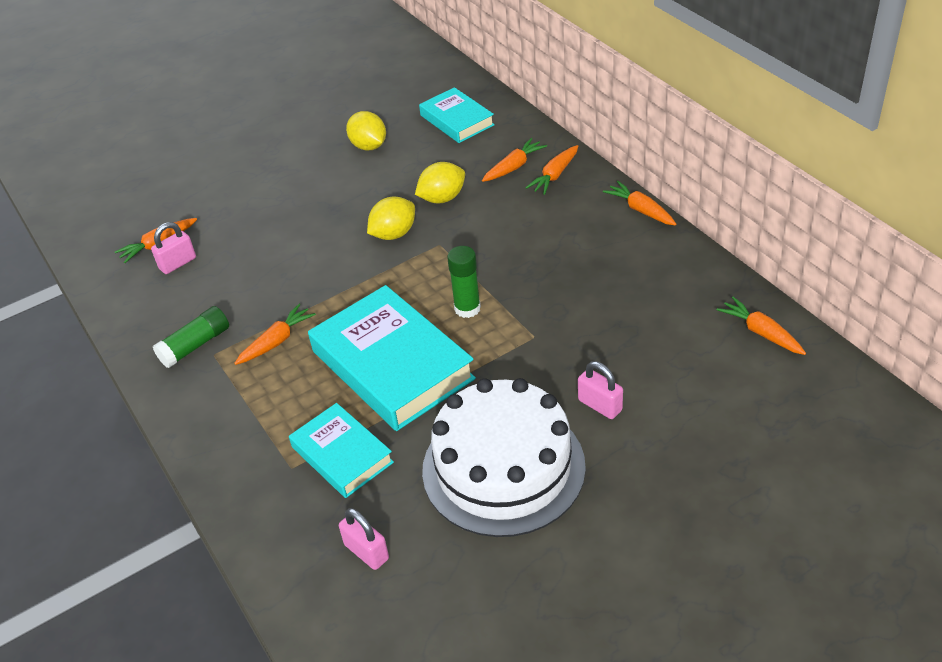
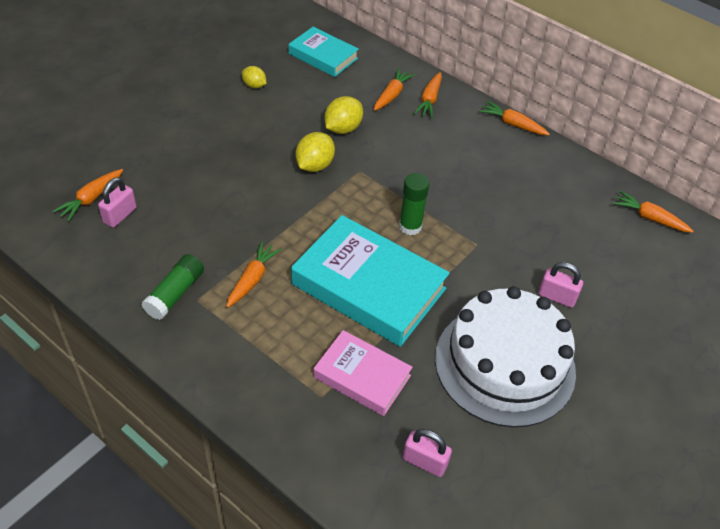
camera: 25 degrees left, 5 degrees up
turquoise book [289,403,394,498] -> pink book [313,330,413,416]
yellow lemon [346,111,386,150] -> yellow lemon [242,66,266,88], size x0.63

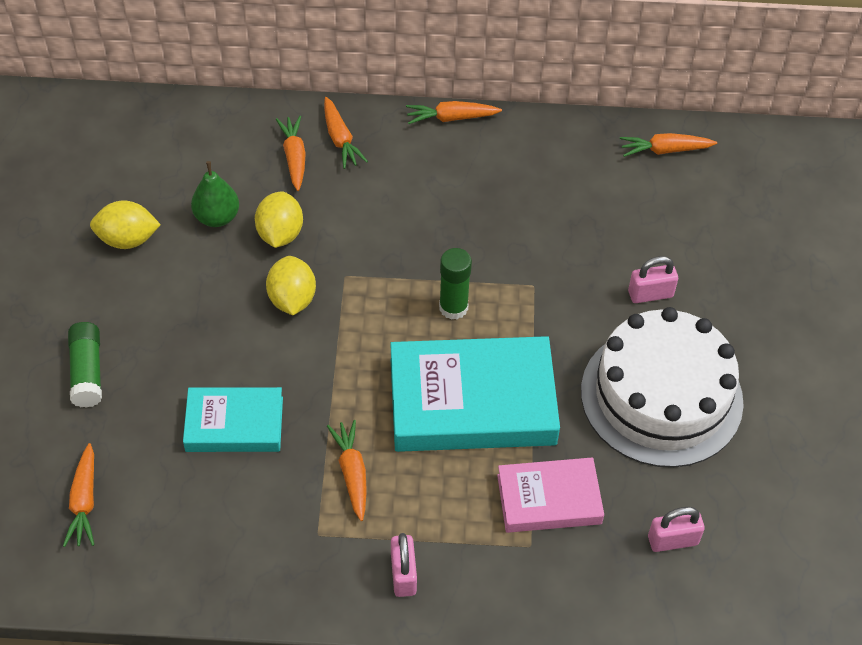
camera: 35 degrees left, 5 degrees up
pink padlock [98,177,136,228] -> pink padlock moved to [391,533,417,597]
green glue stick [141,254,204,320] -> green glue stick moved to [68,322,102,408]
yellow lemon [242,66,266,88] -> yellow lemon [90,200,161,249], size x1.59
turquoise book [289,27,359,77] -> turquoise book moved to [183,387,283,452]
none -> green pear [191,161,239,227]

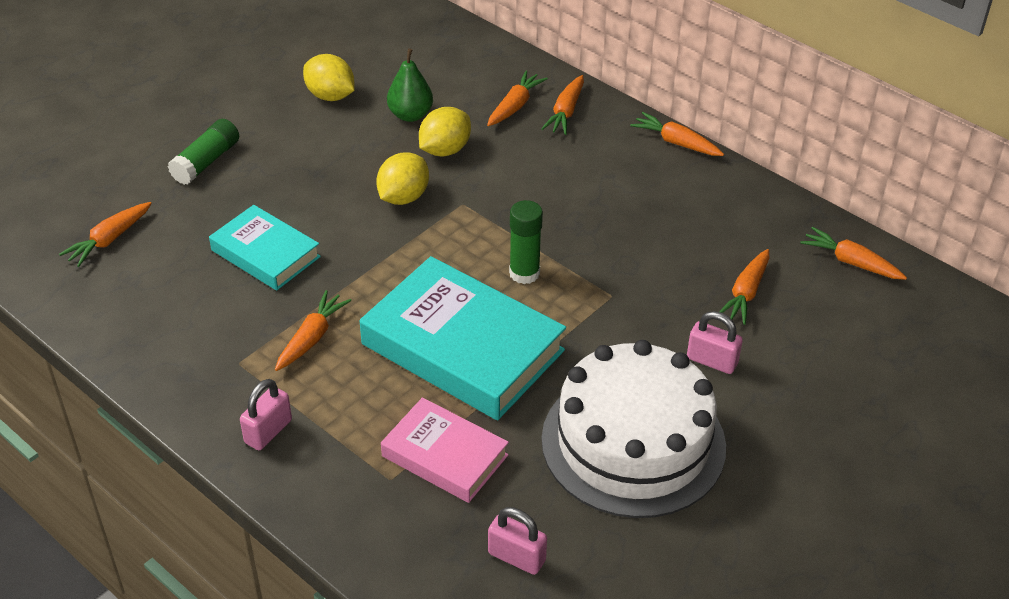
camera: 40 degrees right, 10 degrees down
none -> orange carrot [719,249,769,325]

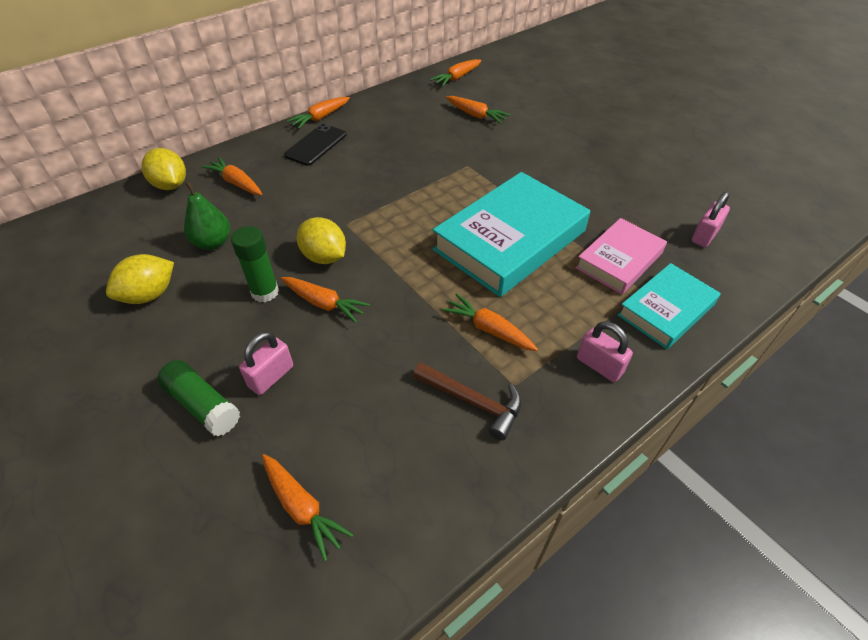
camera: 80 degrees left, 5 degrees up
turquoise book [209,205,321,290] -> turquoise book moved to [618,263,721,349]
yellow lemon [419,107,471,156] -> yellow lemon moved to [141,148,186,190]
green glue stick [509,200,543,284] -> green glue stick moved to [231,226,279,302]
orange carrot [541,75,584,135] -> orange carrot moved to [281,277,370,323]
white cake [542,340,726,518] -> none
pink padlock [687,311,743,374] -> pink padlock moved to [239,332,293,395]
none -> black phone [284,124,346,166]
none -> brown hammer [413,362,521,441]

